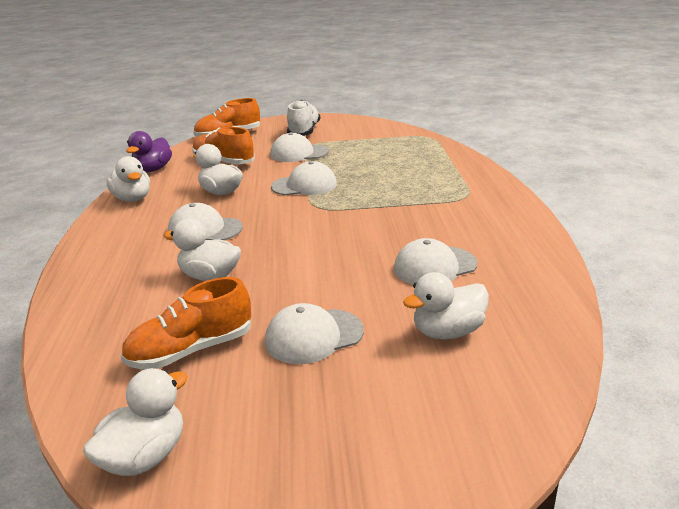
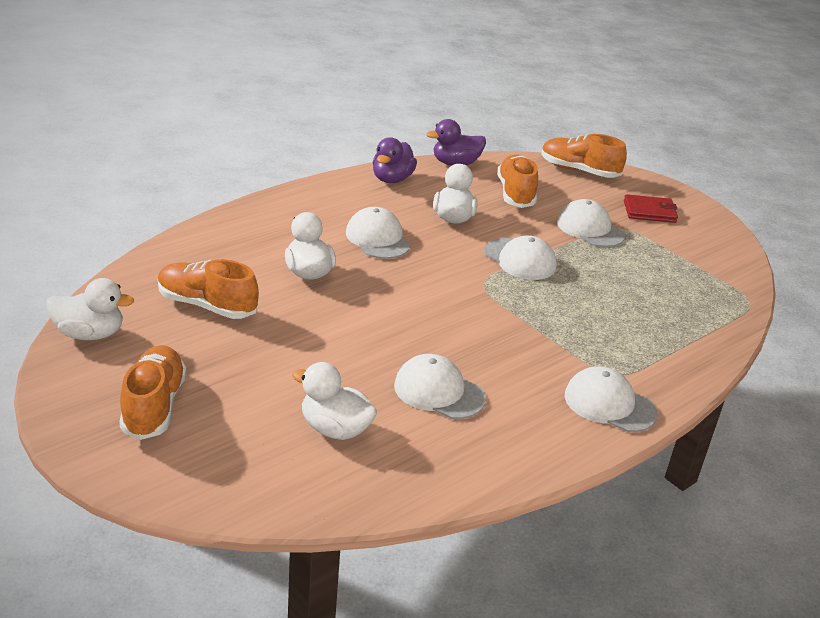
camera: 50 degrees right, 5 degrees up
white duck [107,156,150,202] -> purple duck [373,137,417,183]
white cap [265,303,364,364] -> white cap moved to [565,366,658,432]
white shoe [287,100,320,136] -> red wallet [624,194,678,223]
none -> orange shoe [119,345,187,440]

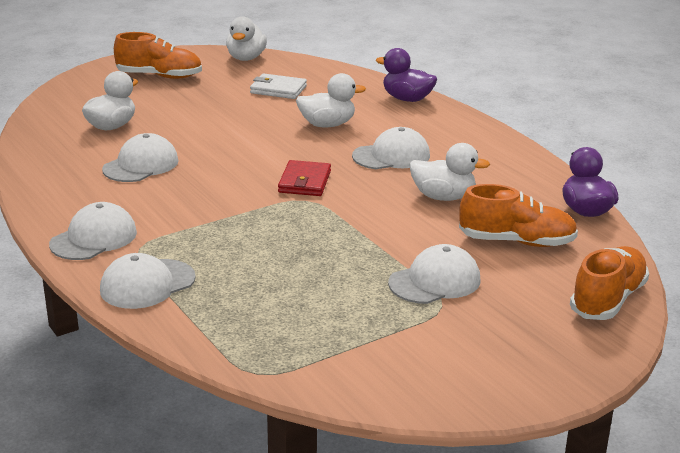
camera: 100 degrees right, 5 degrees down
orange shoe [158,259,259,319] -> white wallet [250,73,307,99]
purple duck [373,137,417,183] -> purple duck moved to [376,48,437,102]
white cap [484,236,557,280] -> white cap moved to [100,253,196,309]
red wallet [624,194,678,223] -> red wallet moved to [278,160,331,196]

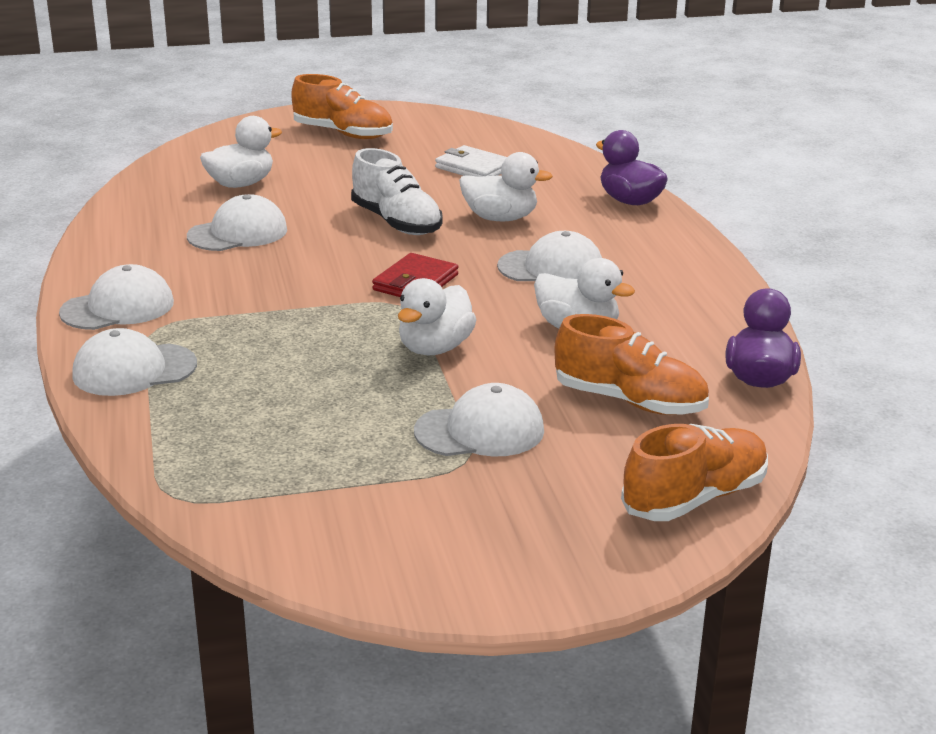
camera: 20 degrees right, 0 degrees up
white duck [226,16,267,61] -> white duck moved to [398,278,476,355]
none -> white shoe [351,148,443,235]

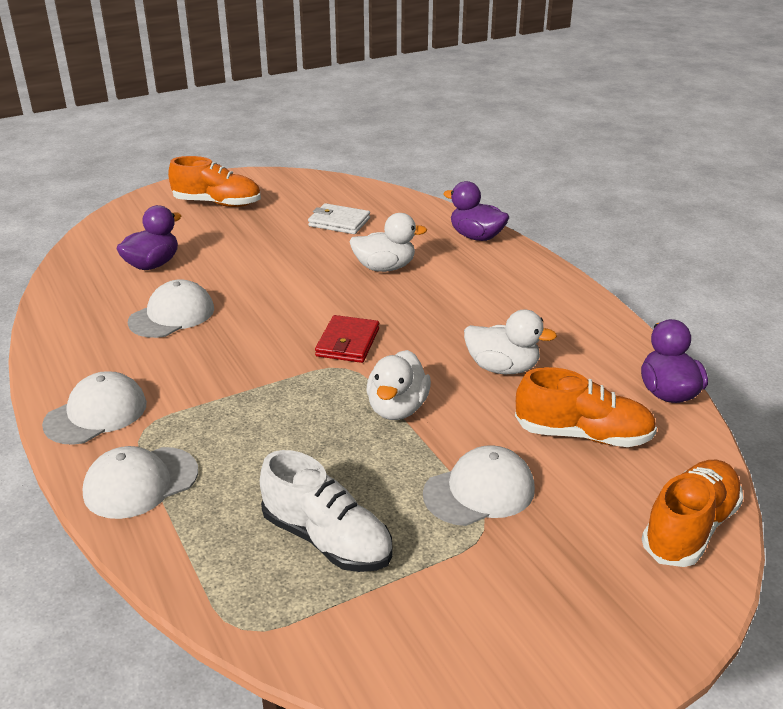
camera: 15 degrees left, 5 degrees up
white duck [200,116,282,188] -> purple duck [116,205,182,270]
white shoe [351,148,443,235] -> white shoe moved to [260,450,393,572]
white cap [497,231,602,281] -> none

